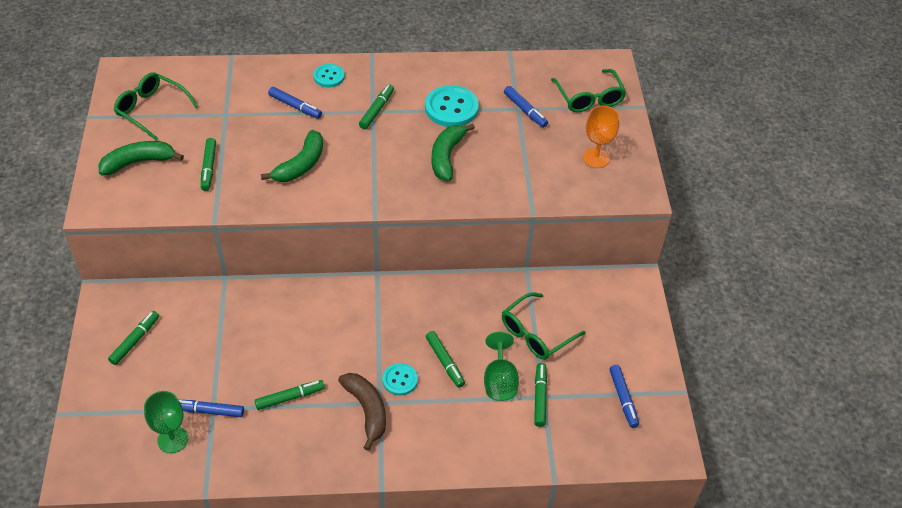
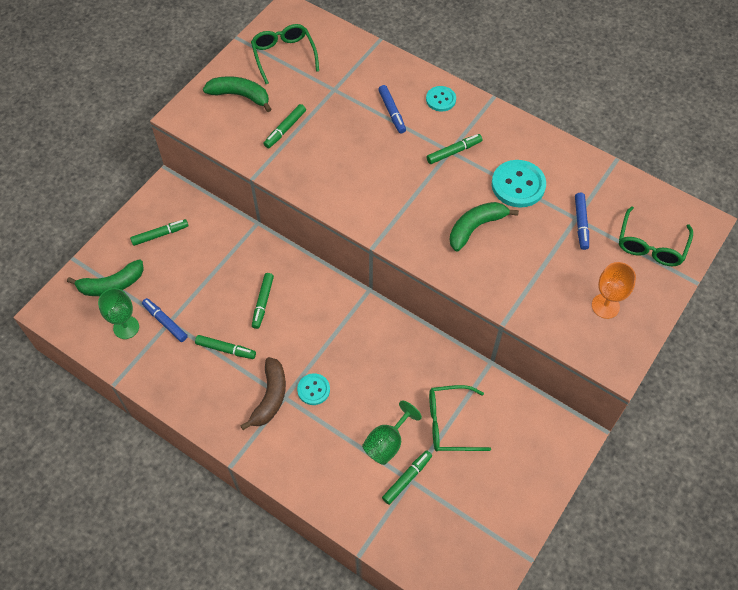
camera: 40 degrees right, 10 degrees up
green banana [261,130,323,182] -> green banana moved to [67,259,144,296]
green marker [426,331,465,388] -> green marker moved to [252,273,274,329]
blue marker [609,365,639,428] -> none

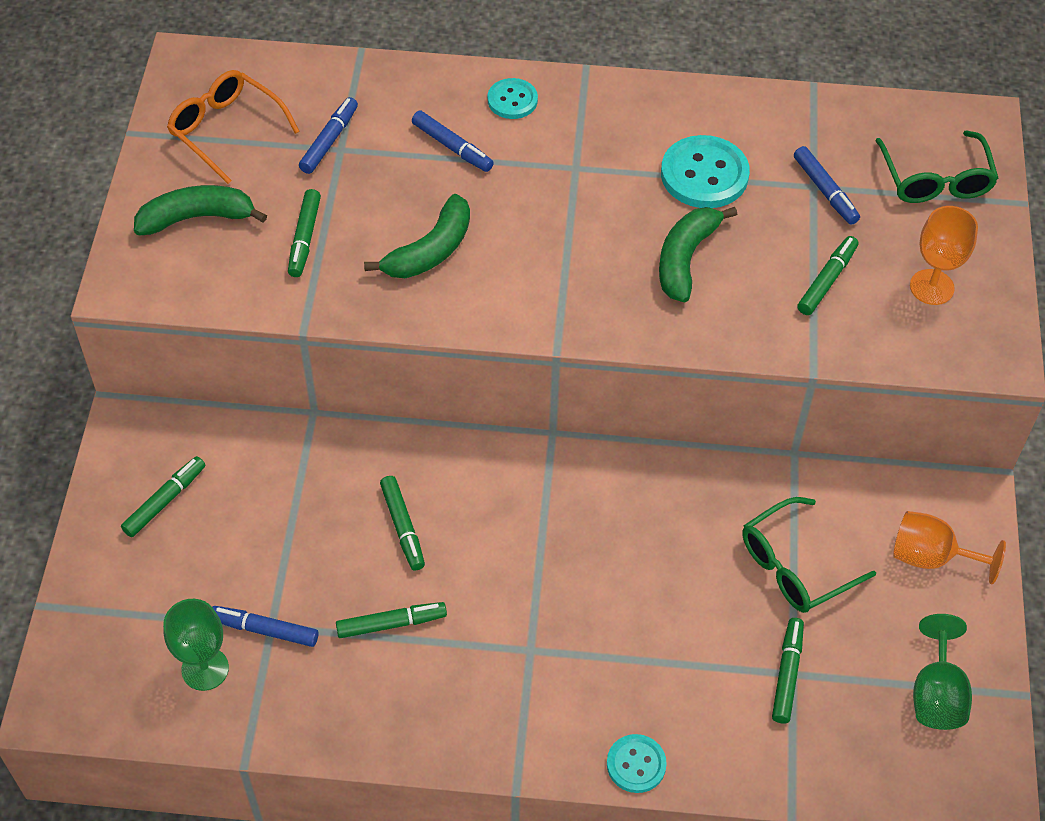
camera: 30 degrees left, 5 degrees down
green banana [67,259,144,296] -> green banana moved to [364,194,470,278]
brown banana [240,357,286,430] -> none
green glasses [251,24,319,84] -> orange glasses [167,70,300,184]
turquoise button [297,373,330,405] -> turquoise button moved to [607,734,667,793]
green goblet [362,400,422,465] -> green goblet moved to [913,614,972,730]
green marker [427,134,482,164] -> green marker moved to [797,236,858,315]
none -> blue marker [299,97,358,174]
none -> orange goblet [893,511,1006,584]

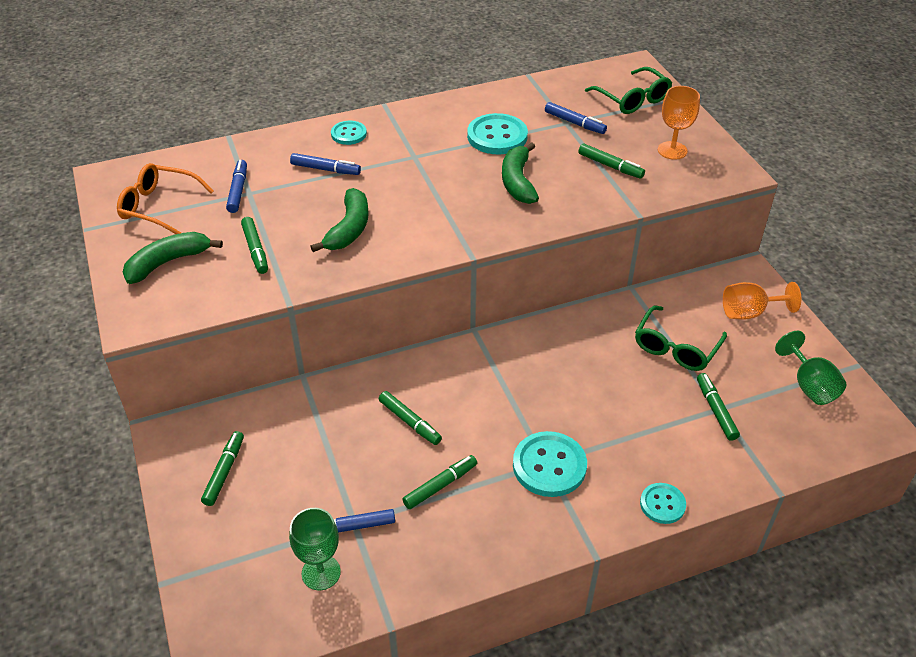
camera: 25 degrees left, 10 degrees down
green marker [797,236,858,315] -> green marker turned 120 degrees clockwise [578,144,645,179]
none -> turquoise button [513,431,587,497]

